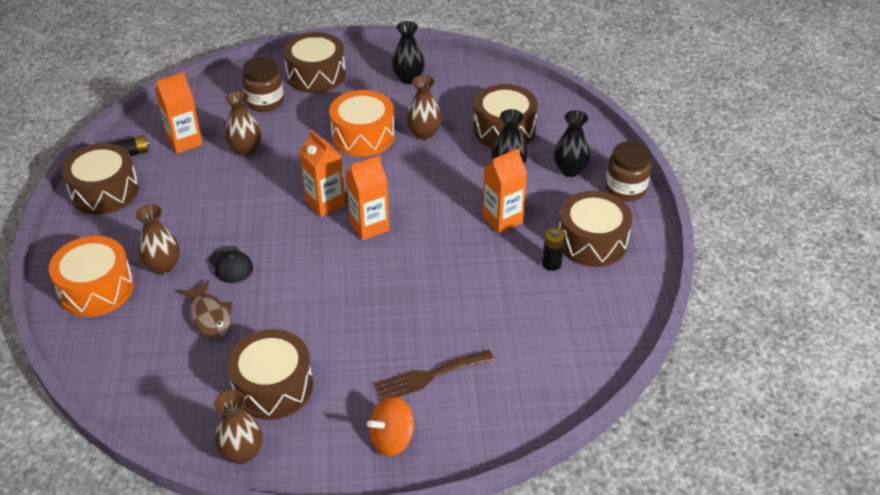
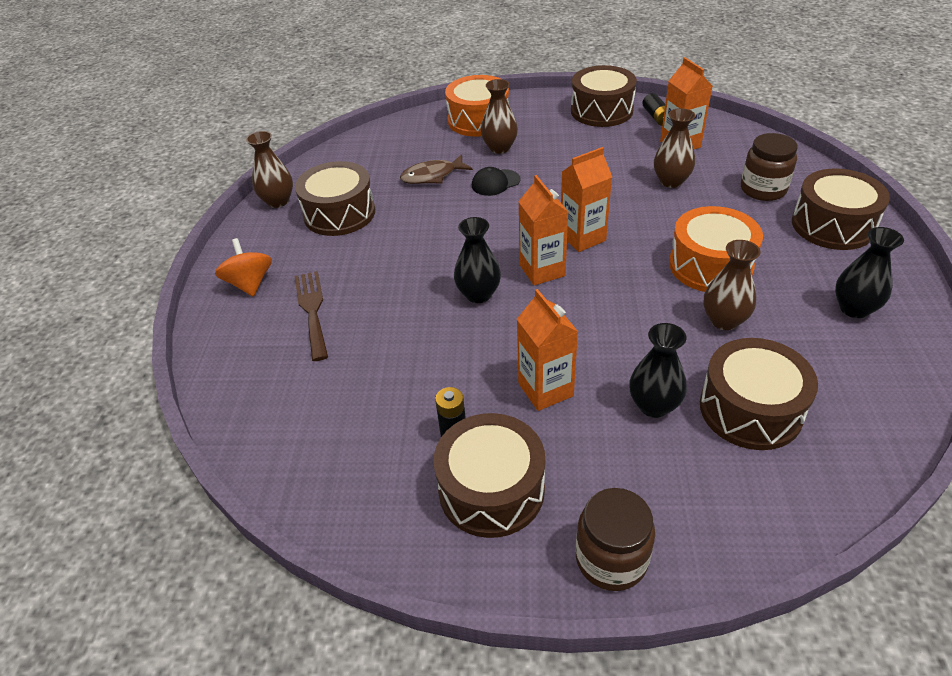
camera: 100 degrees right, 0 degrees up
black vase [554,110,590,177] -> black vase moved to [454,217,501,303]

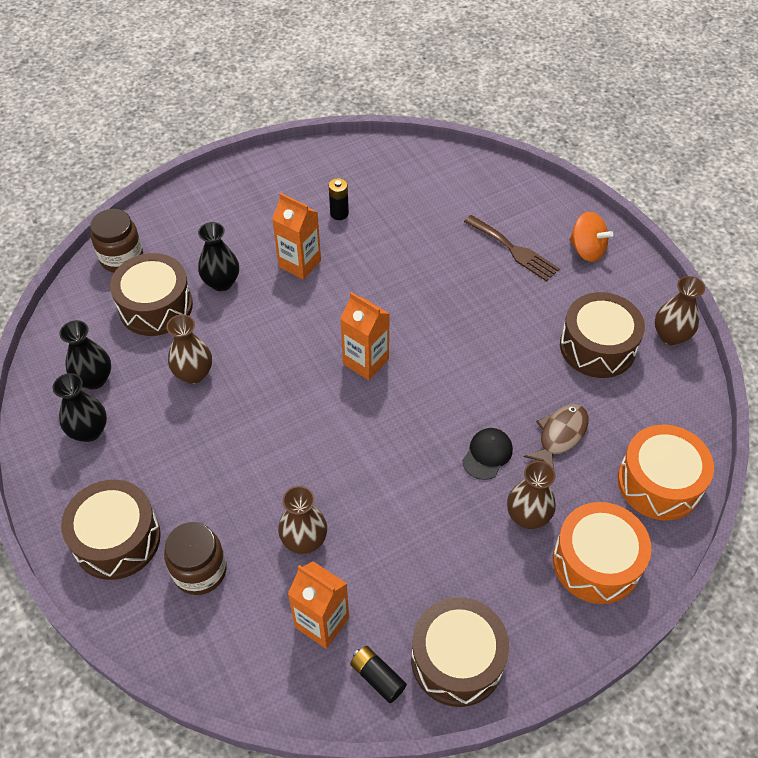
camera: 145 degrees right, 10 degrees up
brown drum [433,413,545,538] -> none
black vase [454,217,501,303] -> black vase moved to [59,320,111,390]
orange carton [561,147,612,252] -> none
brown jar [576,488,655,591] -> brown jar moved to [90,209,143,272]
orange drum [669,206,763,292] -> orange drum moved to [618,425,714,520]

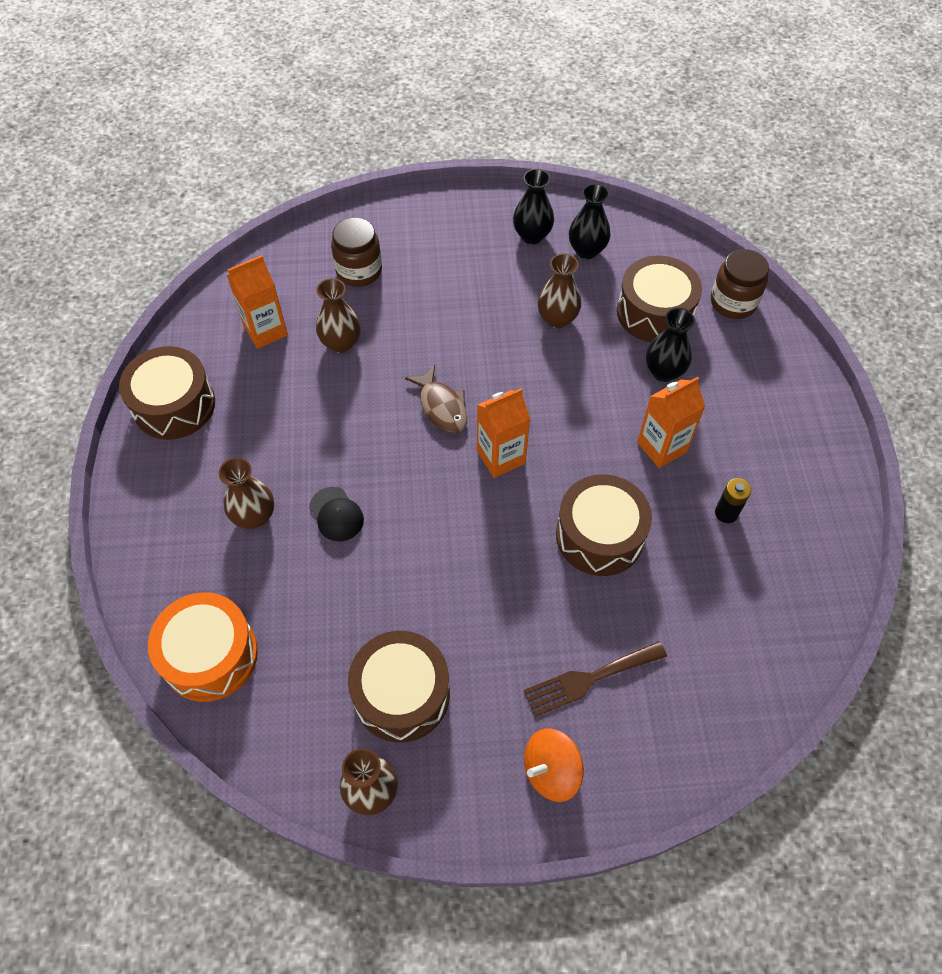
camera: 115 degrees right, 5 degrees up
brown drum [61,480,161,580] -> brown drum moved to [556,475,652,576]
black battery [350,646,407,703] -> none
brown fish [524,404,589,469] -> brown fish moved to [405,365,467,434]
orange drum [553,502,651,604] -> none

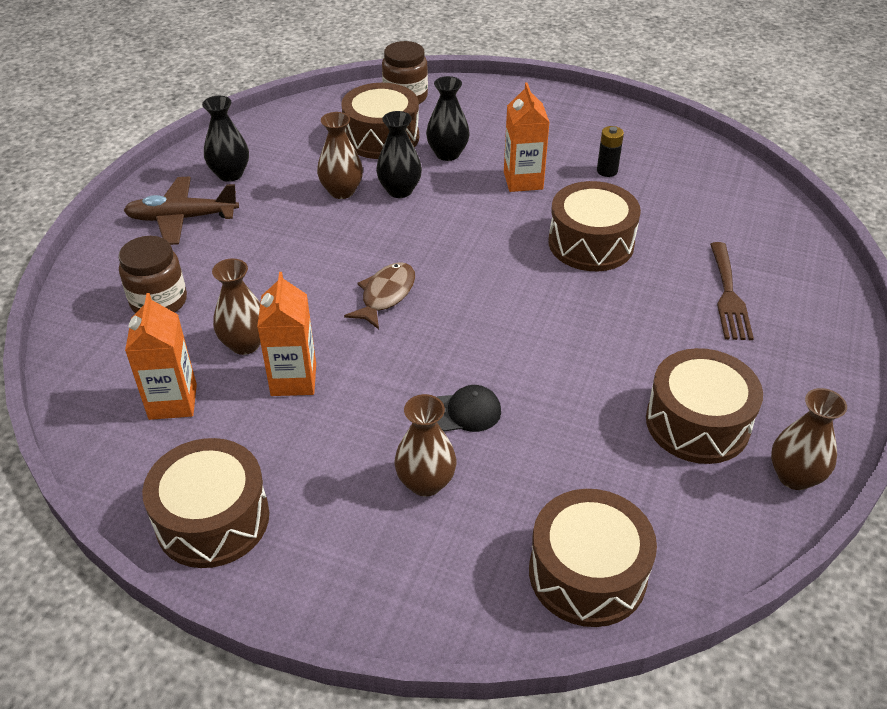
camera: 65 degrees left, 15 degrees down
orange drum [148,592,258,702] -> brown drum [529,489,657,627]
brown fish [405,365,467,434] -> brown fish turned 60 degrees counterclockwise [344,262,415,329]
orange carton [477,388,530,478] -> orange carton moved to [257,272,316,396]
orange spinning top [524,728,584,802] -> none
black vase [569,184,610,259] -> black vase moved to [376,111,422,198]
none -> brown plane [123,177,239,245]

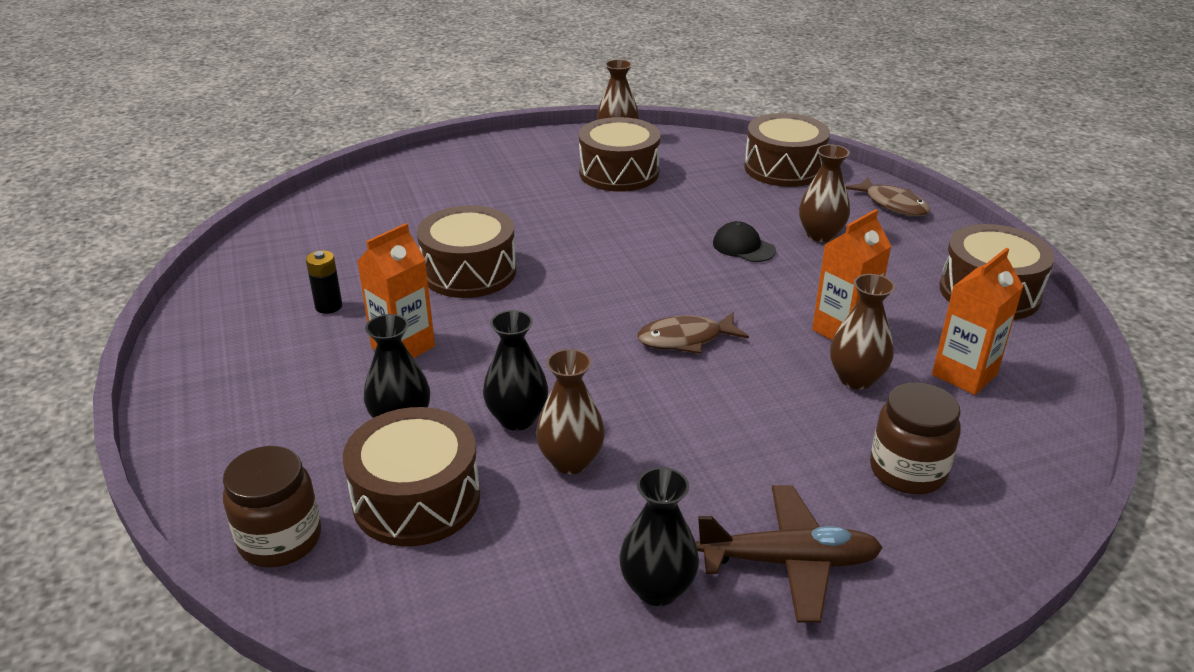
camera: 130 degrees left, 10 degrees down
brown plane [123,177,239,245] -> brown plane turned 45 degrees counterclockwise [696,485,883,623]
brown fork [710,242,754,340] -> none
none -> brown fish [846,176,930,216]

